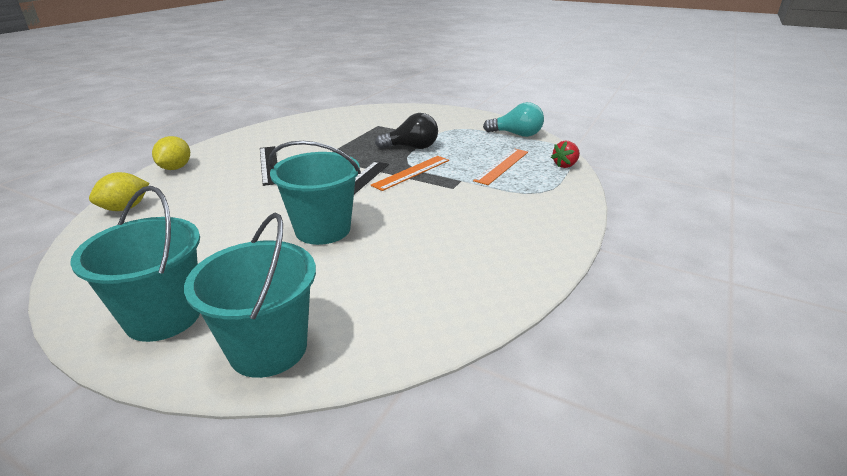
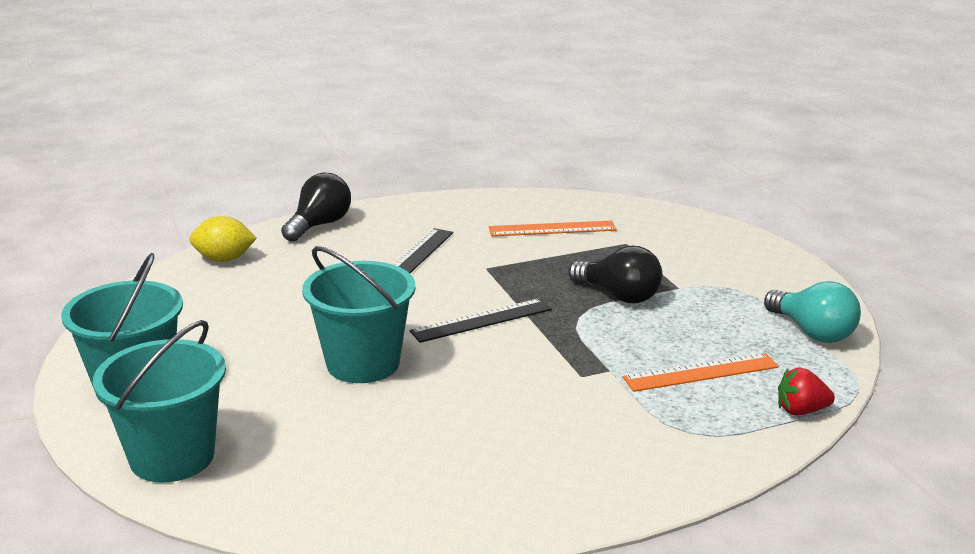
camera: 40 degrees right, 5 degrees down
yellow lemon [152,136,190,170] -> black light bulb [281,173,351,242]
orange ruler [371,156,449,191] -> orange ruler moved to [489,220,617,236]

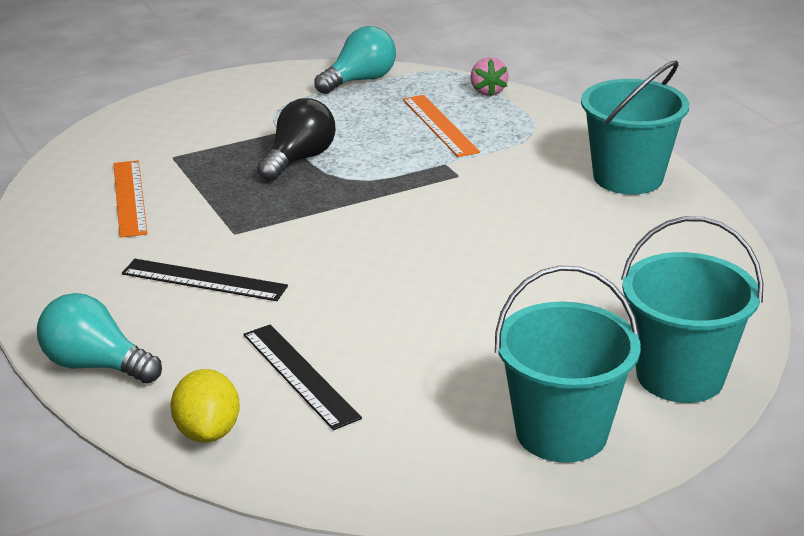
camera: 95 degrees left, 5 degrees up
black light bulb [281,173,351,242] -> turquoise light bulb [37,293,162,384]
turquoise bucket [302,246,416,383] -> turquoise bucket moved to [581,61,689,195]
black ruler [409,298,552,343] -> black ruler moved to [243,325,362,430]
red strawberry [778,367,835,415] -> pink strawberry [470,57,509,97]

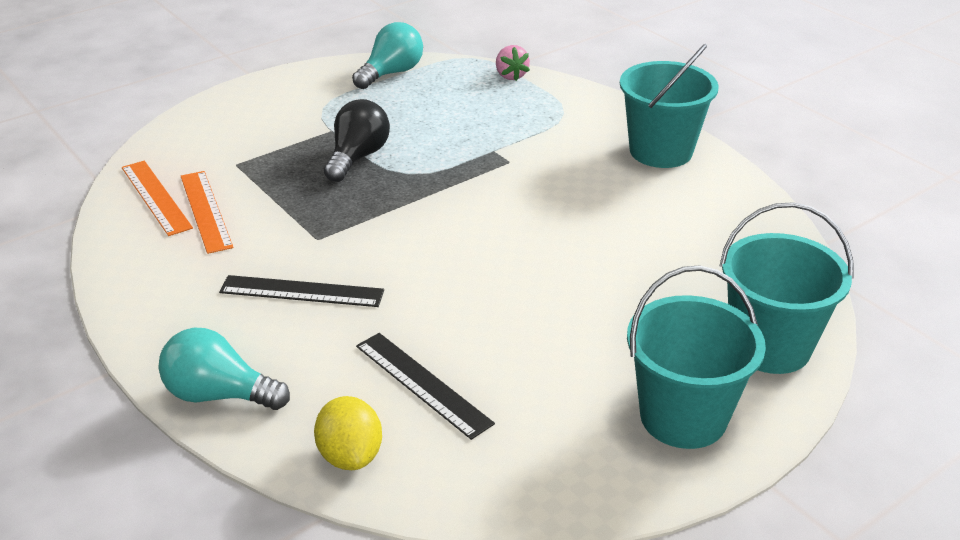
camera: 10 degrees left, 5 degrees up
orange ruler [403,95,480,157] -> orange ruler moved to [122,161,193,236]

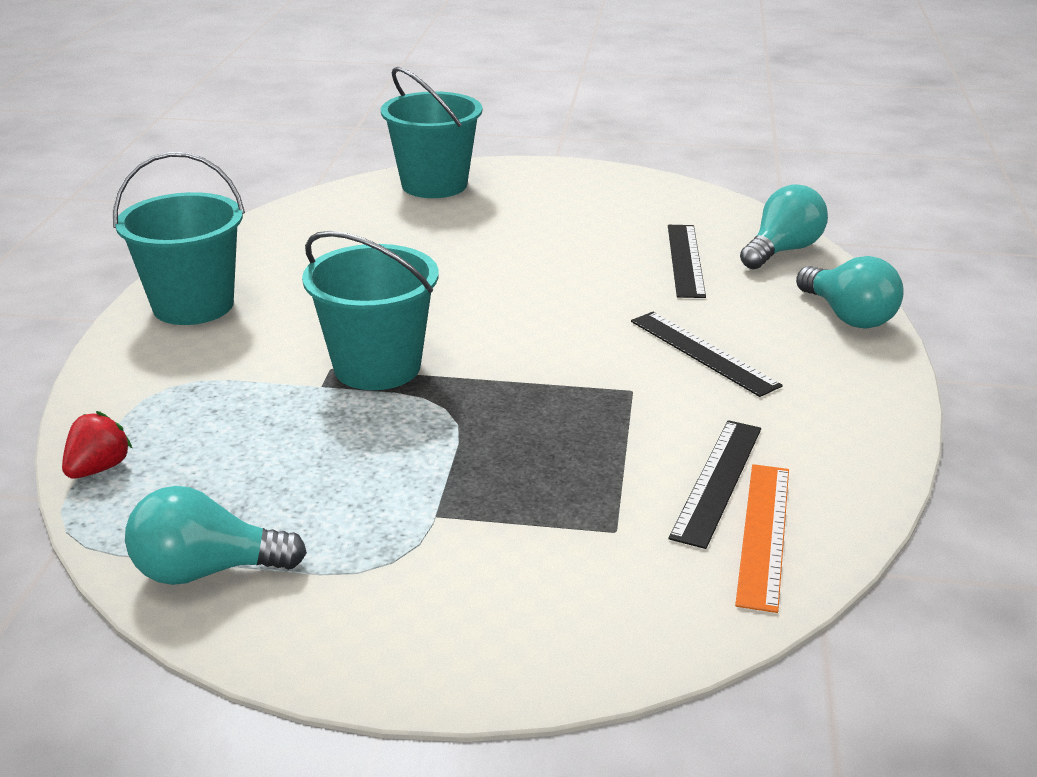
camera: 135 degrees left, 5 degrees down
orange ruler [181,171,234,254] -> black ruler [668,420,761,549]
yellow lemon [314,396,382,470] -> turquoise light bulb [740,184,828,269]
black light bulb [324,99,390,182] -> none
pink strawberry [496,45,530,81] -> red strawberry [62,411,132,479]
turquoise bucket [627,266,766,449] -> turquoise bucket moved to [302,231,439,390]

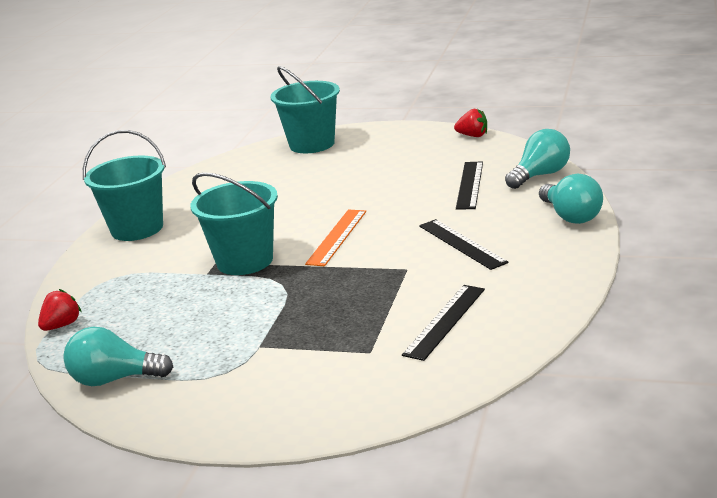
camera: 10 degrees right, 5 degrees down
orange ruler [735,464,789,613] -> orange ruler moved to [305,209,366,266]
none -> red strawberry [454,109,487,137]

